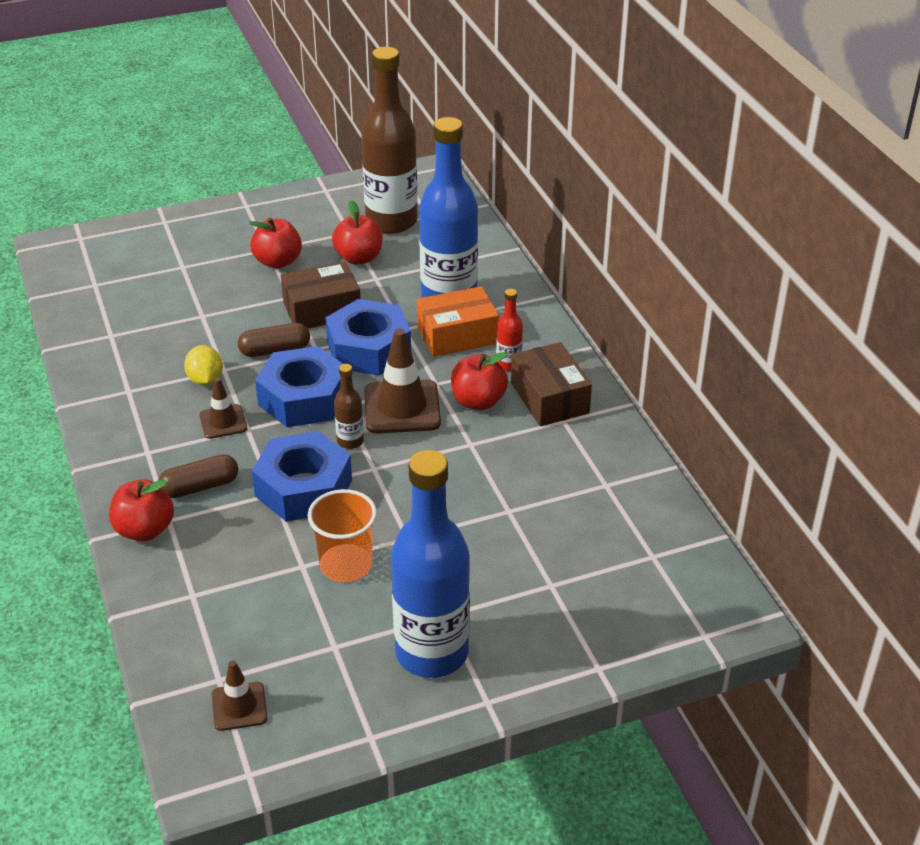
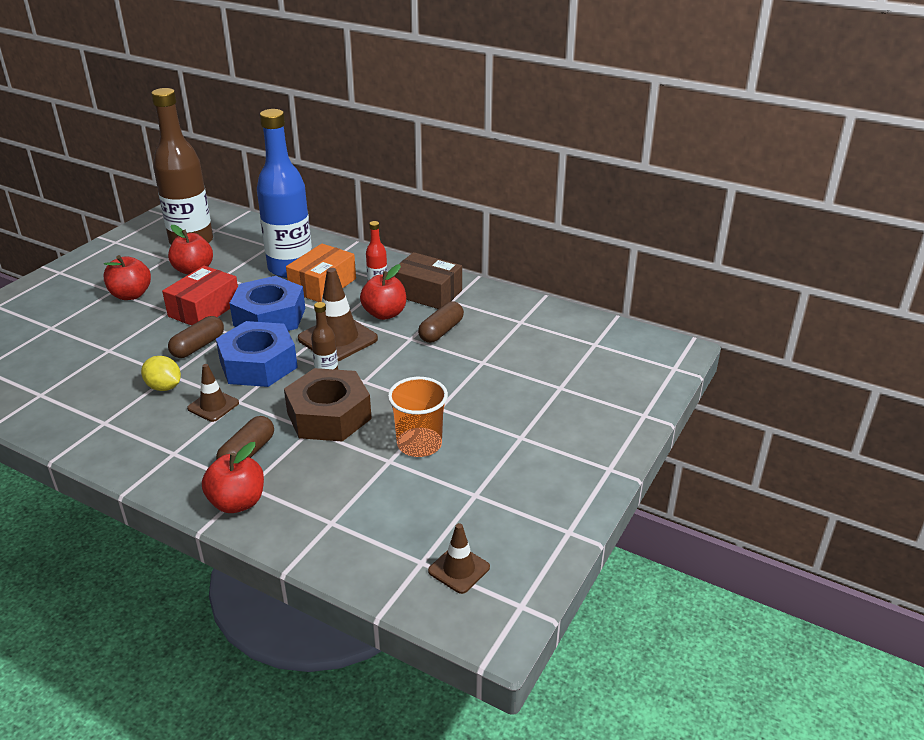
camera: 40 degrees left, 5 degrees down
blue nut [252,431,352,522] -> brown nut [284,368,372,441]
brown box [281,262,361,328] -> red box [162,266,238,326]
blue bottle [391,450,470,678] -> none
none -> brown capsule [418,301,464,343]

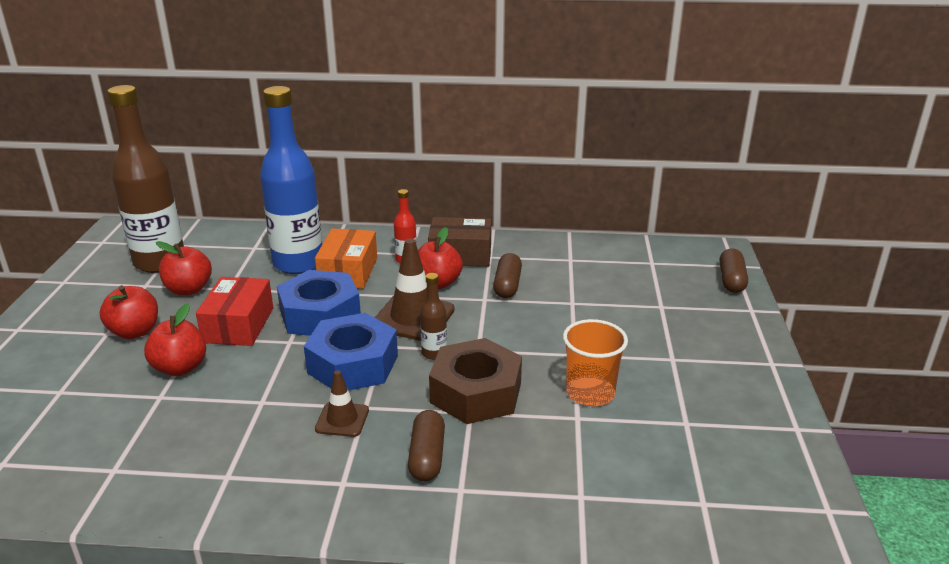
camera: 25 degrees left, 5 degrees down
yellow lemon [141,356,181,391] -> none
brown capsule [168,316,224,358] -> brown capsule moved to [720,248,748,293]
red apple [202,442,264,513] -> red apple moved to [144,303,206,376]
brown traffic cone [428,523,490,594] -> none

